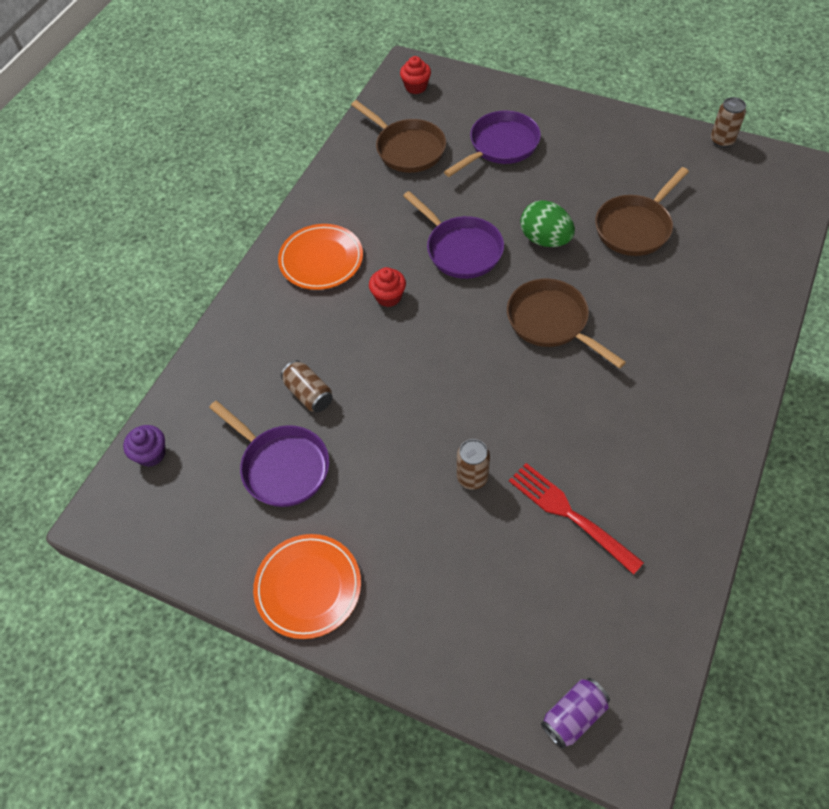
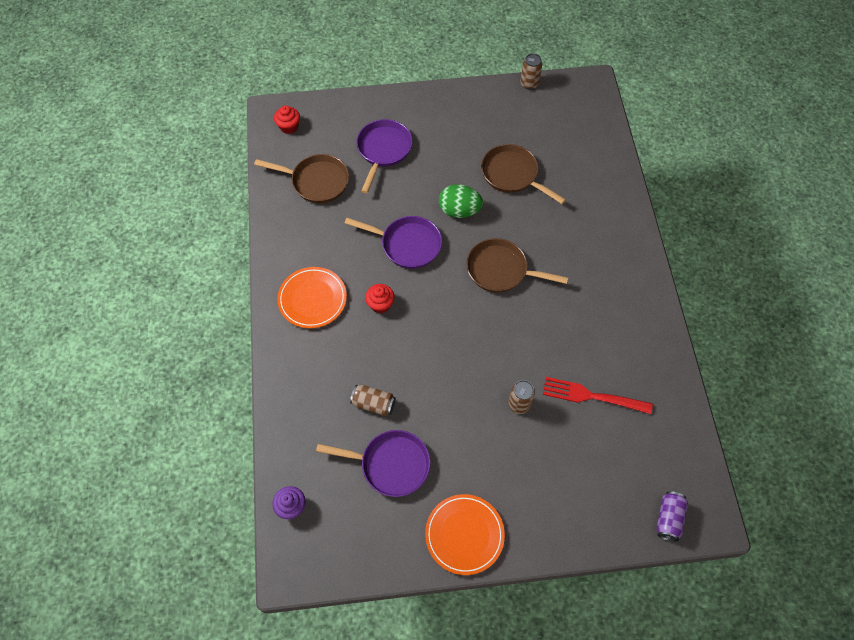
camera: 35 degrees left, 5 degrees up
brown pan [595,167,689,256] -> brown pan turned 120 degrees clockwise [481,144,566,204]

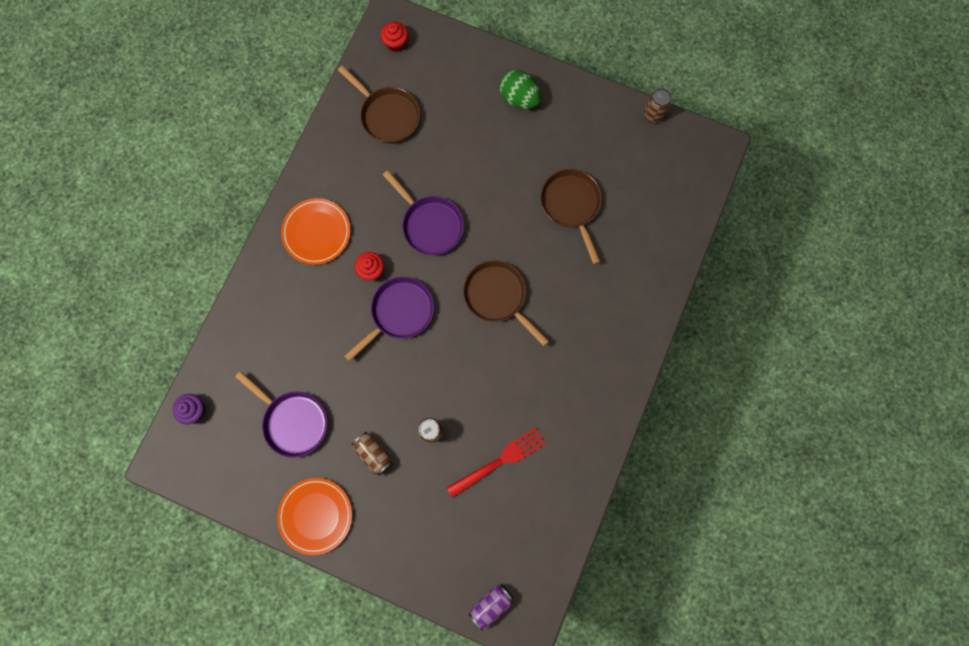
camera: 30 degrees right, 15 degrees up
brown can [350,385,396,416] -> brown can moved to [351,432,393,476]
purple pan [356,119,412,193] -> purple pan moved to [344,277,434,362]
green egg [439,184,483,218] -> green egg moved to [499,70,541,109]
red fork [543,377,653,414] -> red fork turned 105 degrees clockwise [447,428,546,498]

